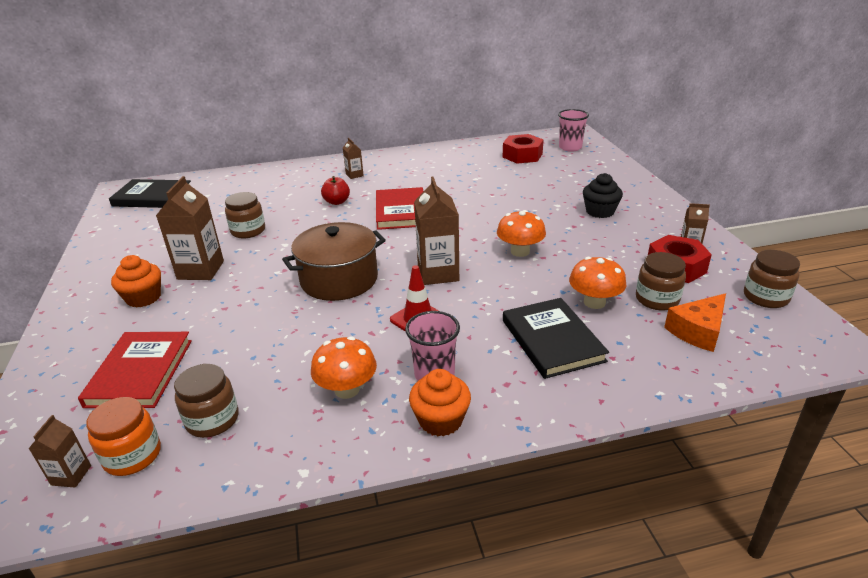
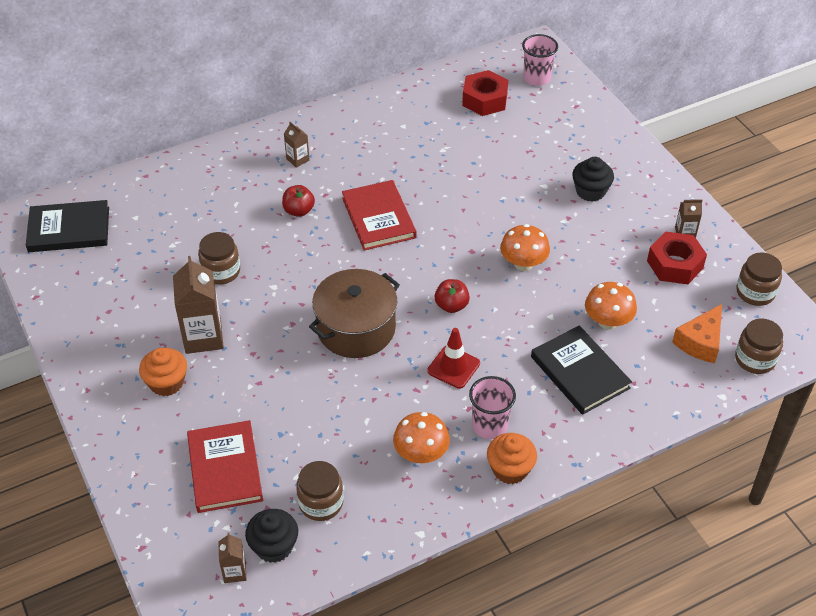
camera: 15 degrees left, 15 degrees up
orange jar [86,397,161,476] -> black cupcake [245,509,298,563]
brown carton [414,177,459,285] -> red apple [435,279,470,313]
brown jar [636,252,686,310] -> brown jar moved to [735,319,783,374]

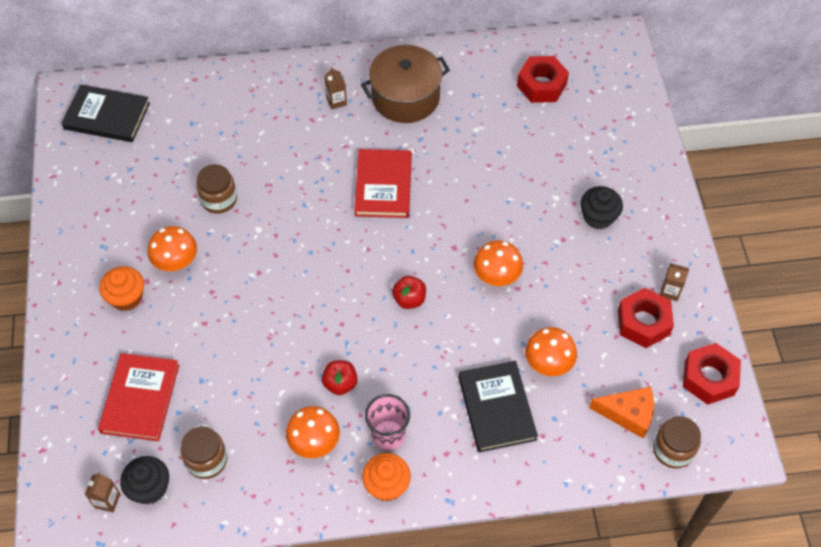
camera: 20 degrees right, 10 degrees up
brown carton [173,256,224,354] -> orange mushroom [148,226,197,271]
red apple [282,185,315,217] -> red apple moved to [322,360,358,395]
brown pot [309,269,400,358] -> brown pot moved to [361,45,450,123]
red traffic cone [427,328,480,389] -> none
pink cup [522,34,558,86] -> none
orange cheese [672,304,722,363] -> orange cheese turned 135 degrees counterclockwise [589,387,654,439]
brown jar [736,252,782,306] -> red nut [683,343,741,405]

